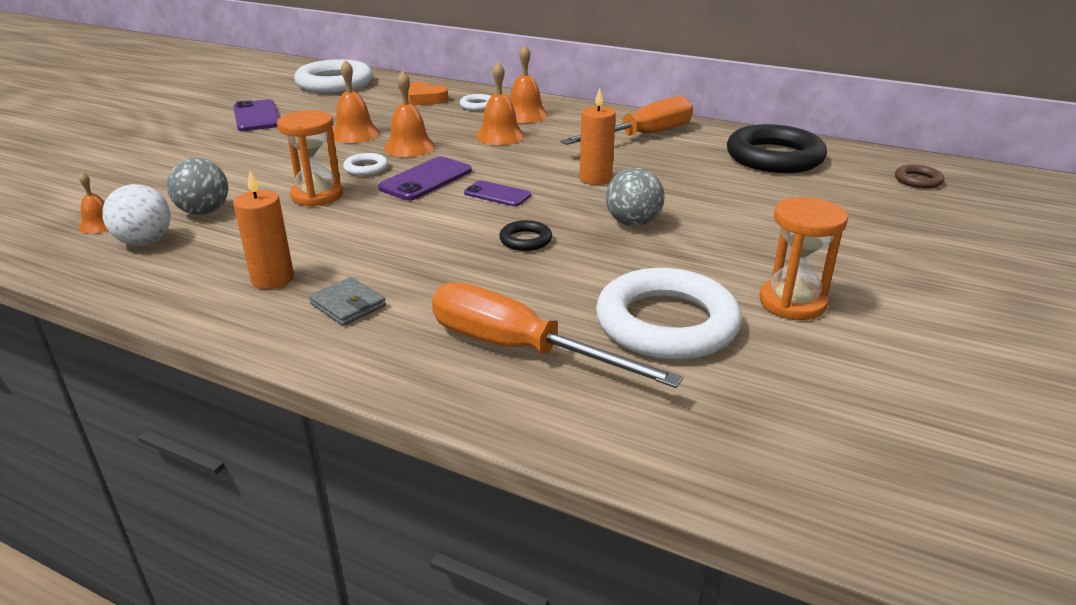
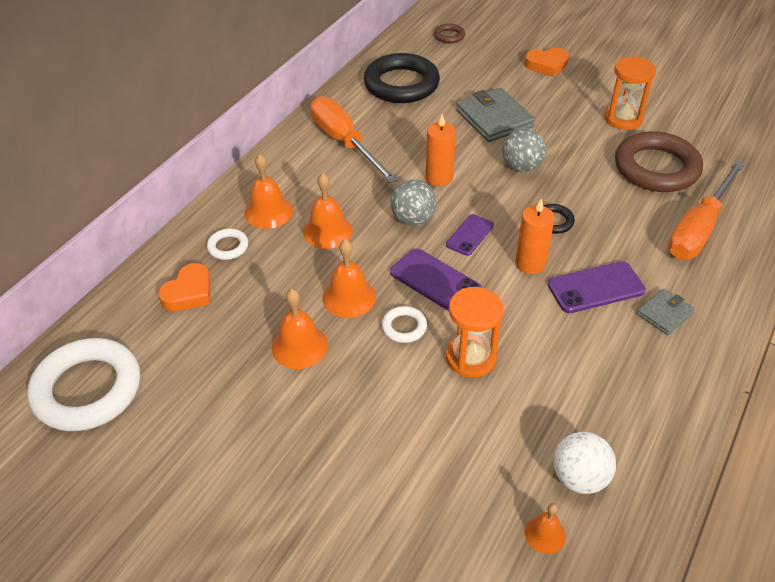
camera: 85 degrees left, 15 degrees up
grey ball [167,158,228,215] -> grey ball moved to [390,179,436,226]
purple phone [233,99,279,131] -> purple phone moved to [548,261,646,313]
orange candle [233,171,294,289] -> orange candle moved to [515,199,555,274]
white ring [596,268,742,360] -> brown ring [615,131,703,192]
none -> grey wallet [456,88,535,142]
none -> orange heart [524,47,569,77]

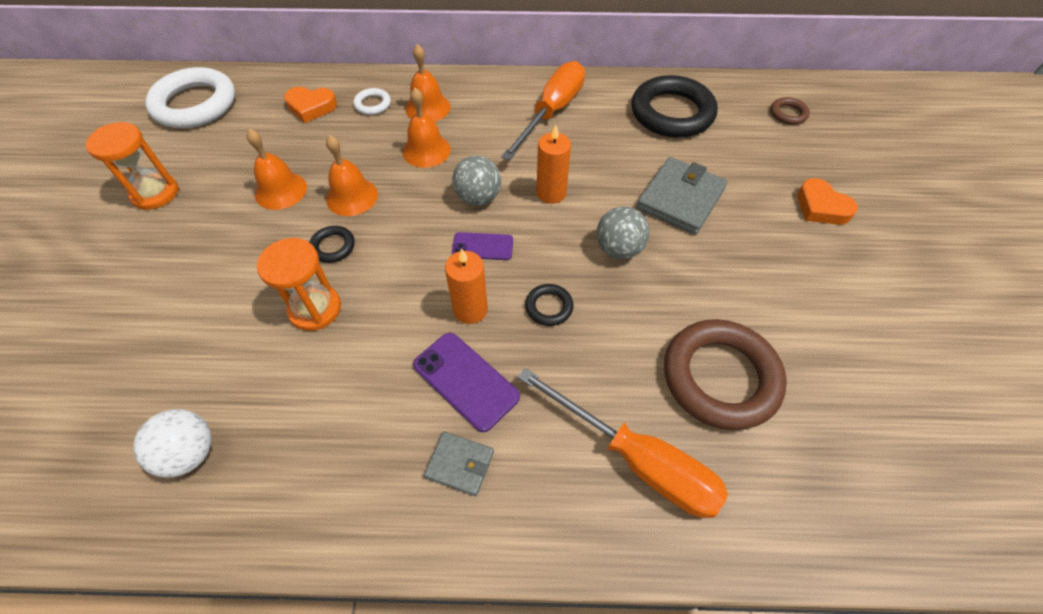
camera: 60 degrees right, 10 degrees up
white ring [382,306,427,343] -> black ring [309,226,355,263]
purple phone [390,248,482,311] -> none
orange bell [525,503,566,554] -> none
orange hourglass [604,56,656,130] -> orange hourglass moved to [86,122,179,210]
orange screwdriver [668,160,745,259] -> orange screwdriver turned 150 degrees counterclockwise [518,368,728,518]

